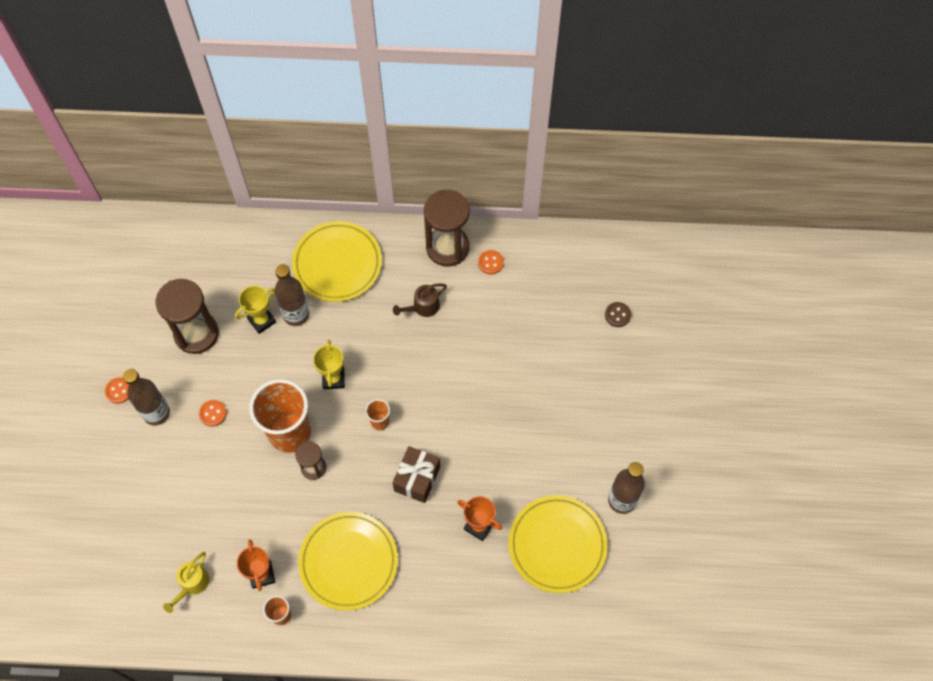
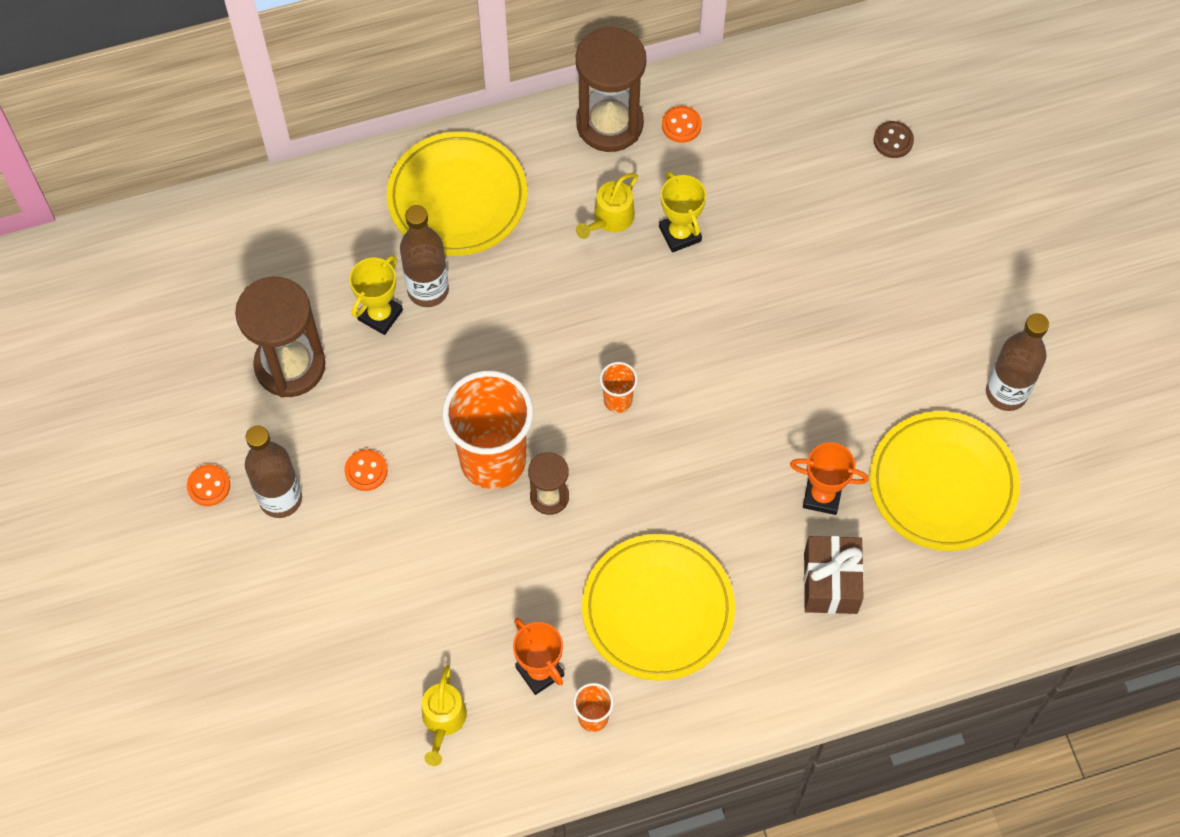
camera: 20 degrees left, 0 degrees up
yellow trophy [313,340,345,389] -> yellow trophy moved to [659,171,706,253]
brown watering can [393,284,447,317] -> yellow watering can [576,173,638,239]
brown gift [393,446,440,503] -> brown gift moved to [804,536,864,614]

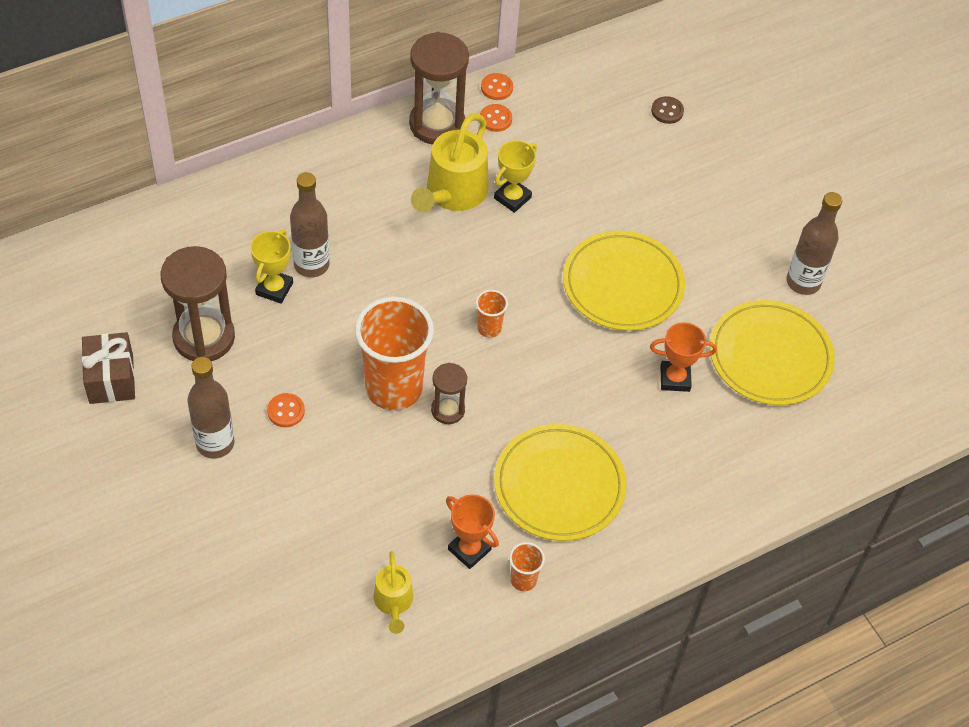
camera: 15 degrees left, 10 degrees down
orange button [187,464,230,506] -> orange button moved to [481,73,513,100]
yellow plate [387,131,527,256] -> yellow plate moved to [563,231,685,331]
yellow watering can [576,173,638,239] -> yellow watering can [411,114,489,213], size x1.82
yellow trophy [659,171,706,253] -> yellow trophy turned 75 degrees clockwise [494,140,537,213]
brown gift [804,536,864,614] -> brown gift moved to [82,332,135,404]

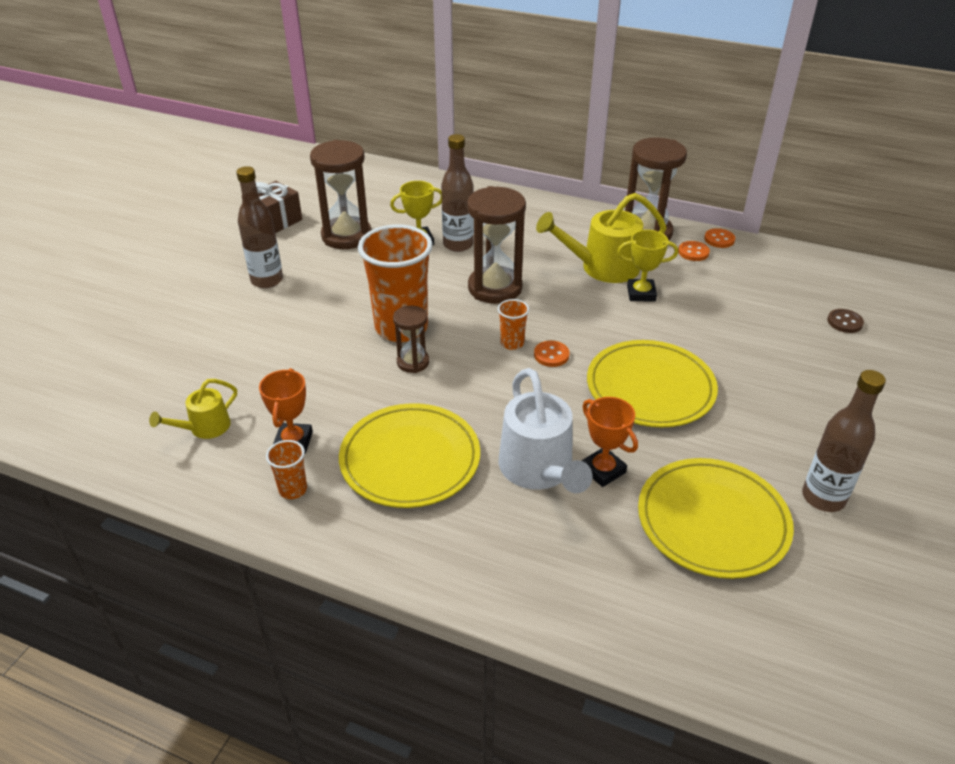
camera: 55 degrees right, 15 degrees down
orange button [267,393,305,427] -> orange button moved to [534,341,569,367]
none -> brown hourglass [467,186,526,304]
none -> white watering can [499,368,593,493]

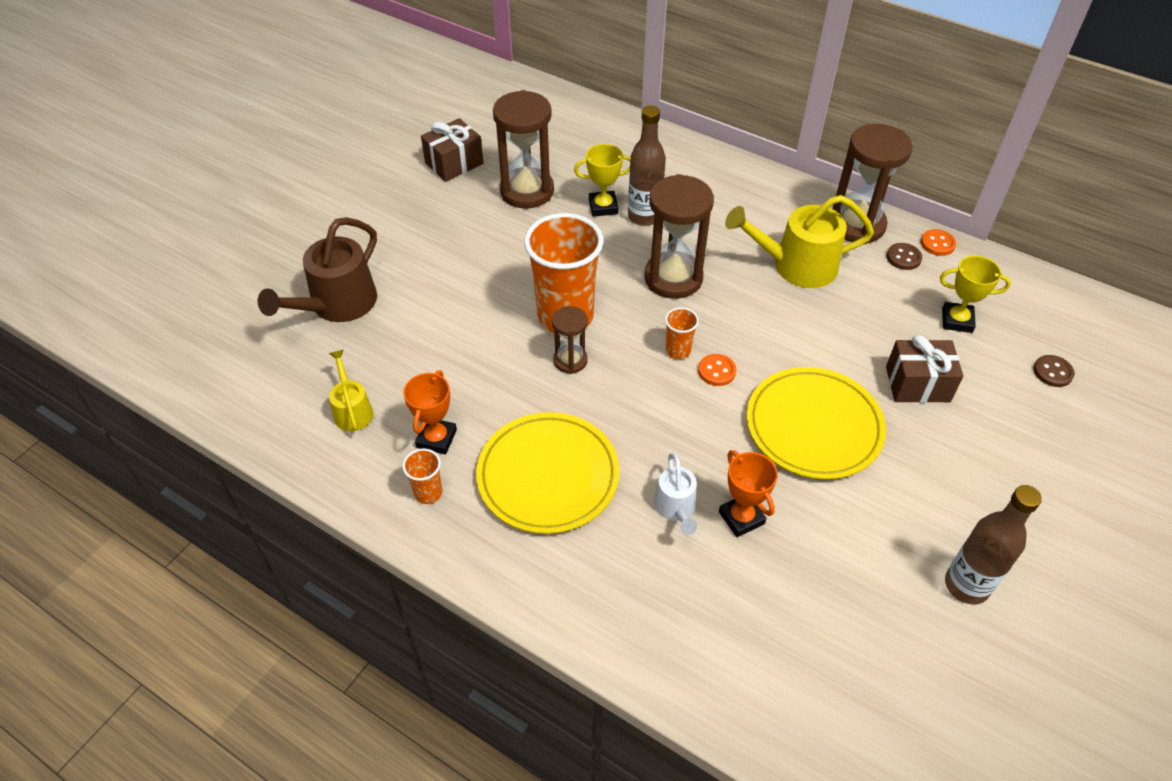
camera: 10 degrees right, 10 degrees up
yellow watering can [149,379,237,439] -> yellow watering can turned 105 degrees clockwise [329,350,373,431]
brown bottle [236,166,283,288] -> none
white watering can [499,368,593,493] -> white watering can [654,453,697,535], size x0.55
yellow trophy [617,230,678,302] -> yellow trophy moved to [940,256,1011,333]
yellow plate [638,458,794,579] -> none
orange button [678,241,710,261] -> brown button [887,243,922,270]
none -> brown watering can [258,217,377,322]
none -> brown gift [886,335,964,403]

